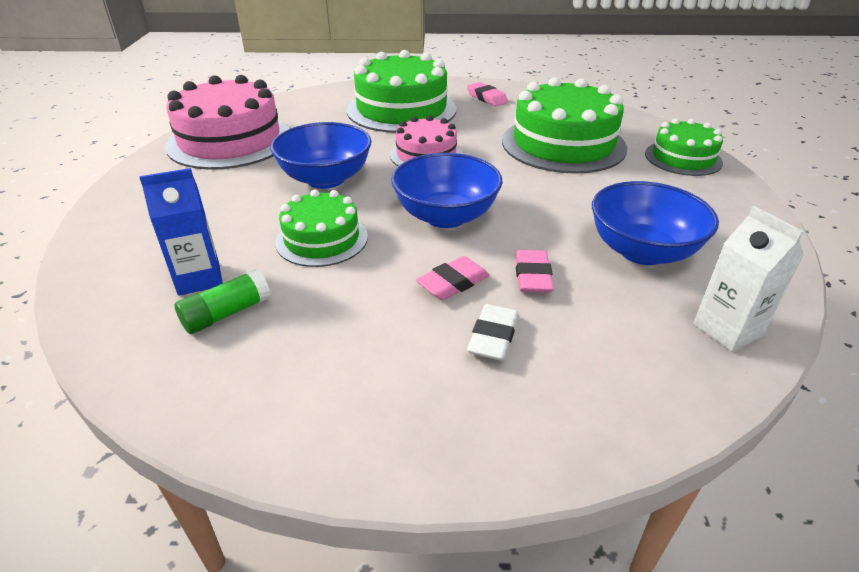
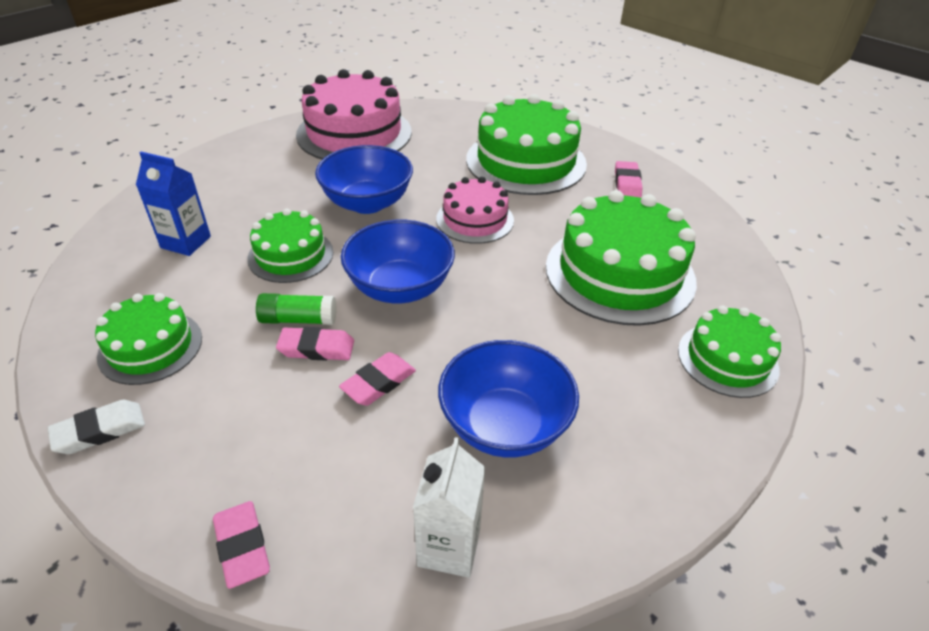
camera: 40 degrees right, 5 degrees up
green glue stick [175,269,271,334] -> green glue stick moved to [256,293,337,325]
white eraser [467,304,518,361] -> white eraser moved to [47,400,145,454]
none -> green cake [95,293,202,385]
none -> pink eraser [213,501,270,589]

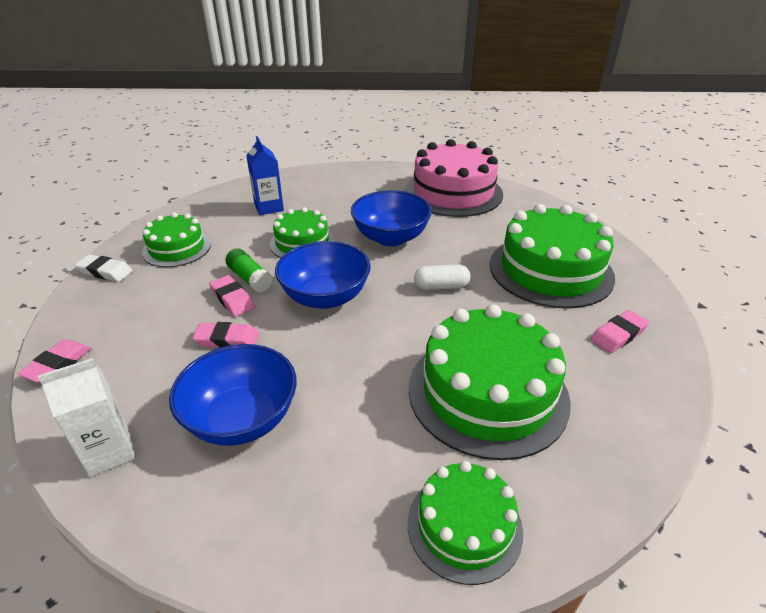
camera: 50 degrees right, 5 degrees down
pink cake [436,177,514,244] -> white capsule [414,264,471,290]

